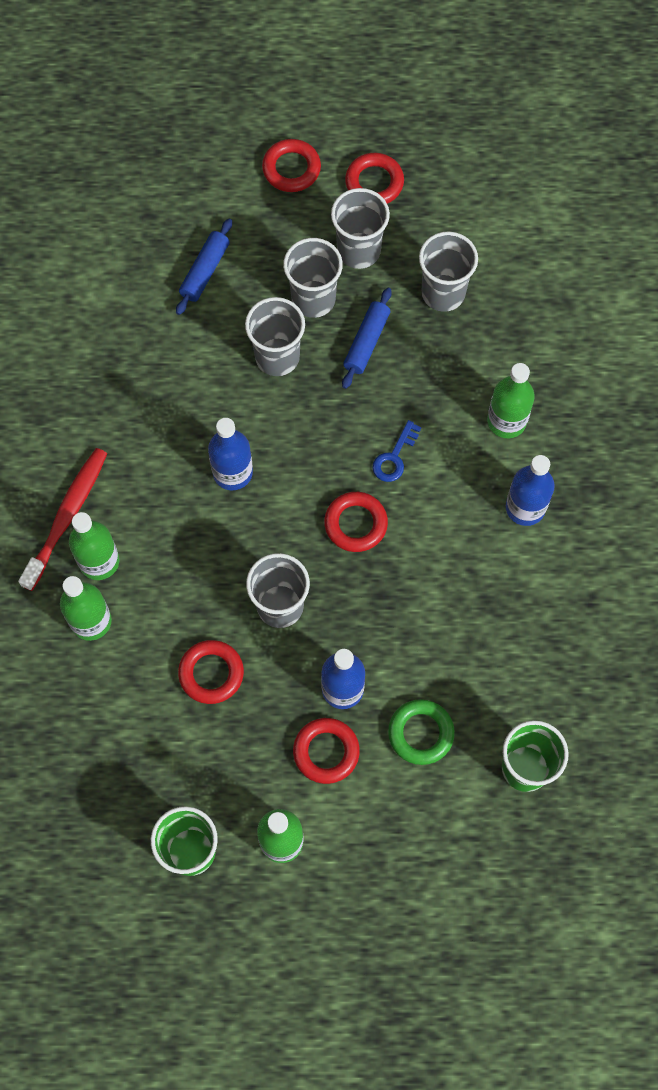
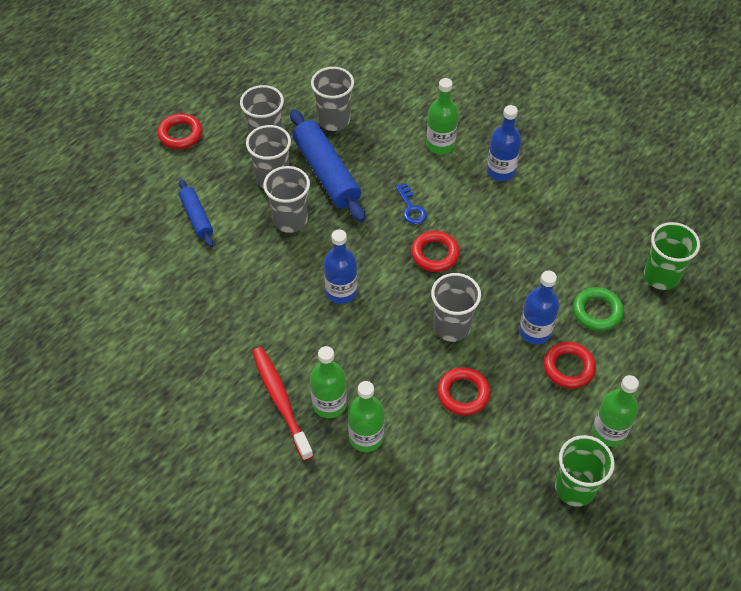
camera: 50 degrees left, 15 degrees down
blue rolling pin [342,288,392,389] -> blue rolling pin [290,109,365,222], size x1.79
red ring [345,153,404,204] -> none

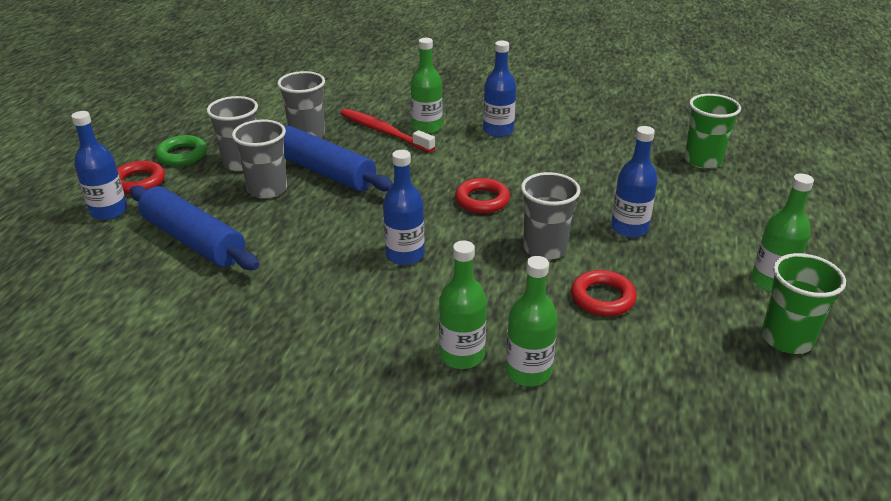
camera: 25 degrees left, 20 degrees down
blue rolling pin [179,179,213,247] -> blue rolling pin [130,185,259,270], size x1.79
red toothbrush [252,347,313,461] -> red toothbrush moved to [340,109,435,153]
grey cup [263,166,310,233] -> none
blue key [395,183,427,224] -> none
red ring [544,342,596,389] -> none
green ring [573,287,624,331] -> green ring moved to [155,135,207,166]
none -> blue bottle [71,111,127,220]

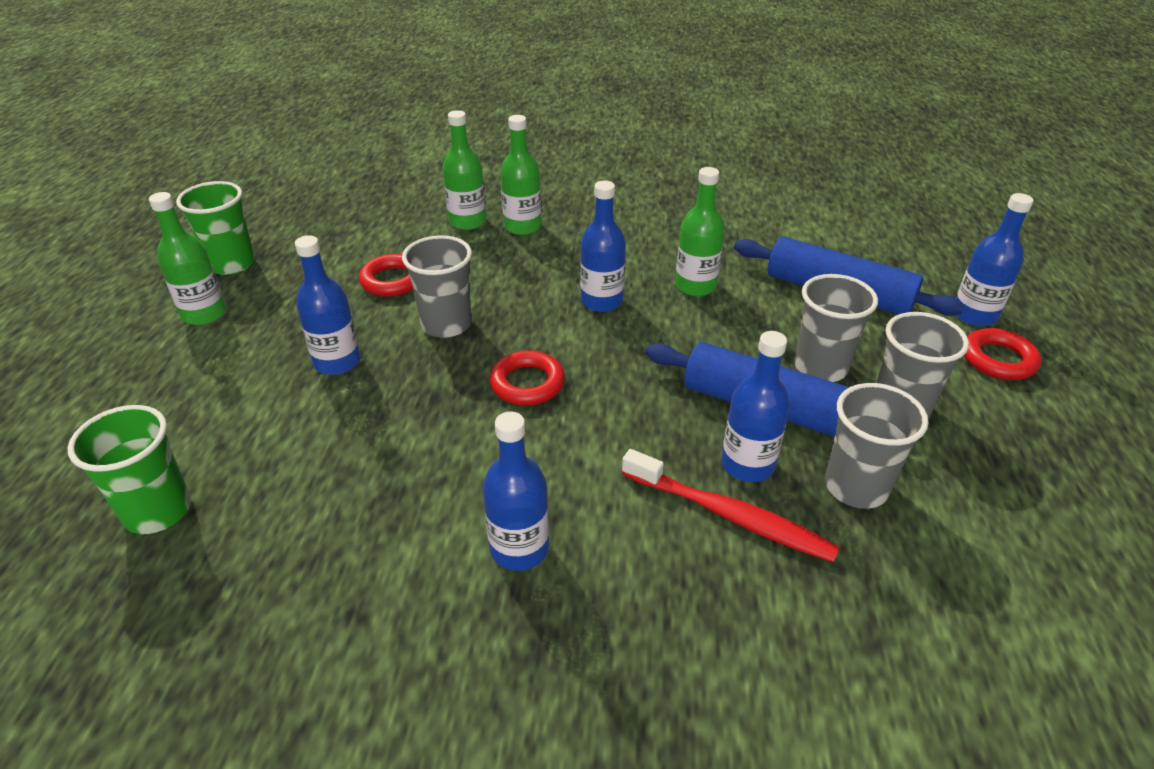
camera: 170 degrees right, 5 degrees up
green ring [155,135,207,166] -> none
green bottle [411,38,442,134] -> green bottle moved to [675,167,725,296]
none -> blue bottle [721,331,790,482]

